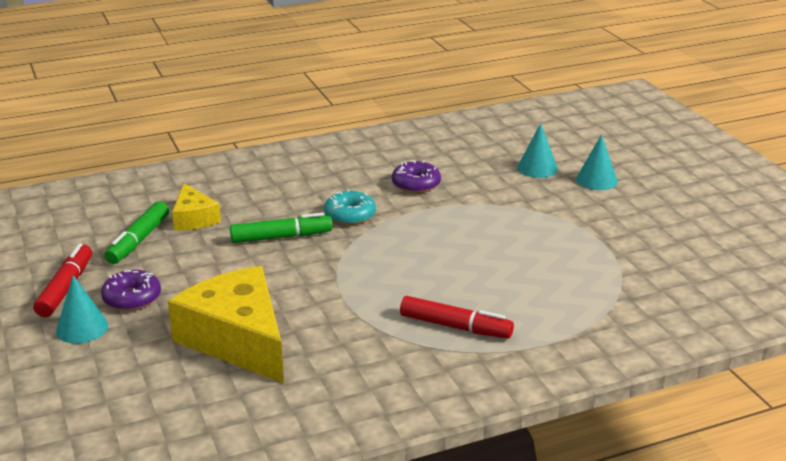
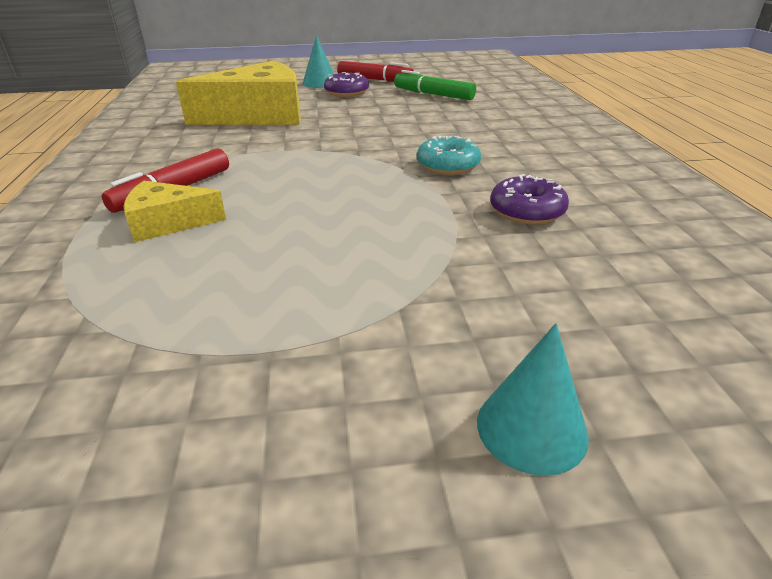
camera: 105 degrees right, 5 degrees up
yellow cheese [172,183,221,231] -> yellow cheese moved to [124,181,226,242]
green marker [230,213,333,243] -> none
turquoise cone [517,123,558,178] -> none

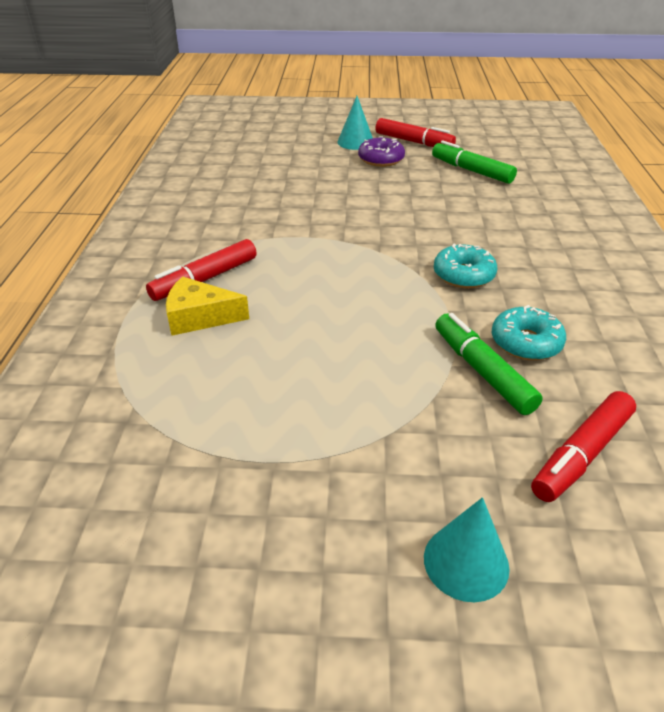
camera: 10 degrees right, 5 degrees up
yellow cheese [176,61,301,125] -> none
purple donut [490,174,569,225] -> turquoise donut [492,305,566,360]
none -> green marker [435,313,543,415]
none -> red marker [531,391,636,502]

